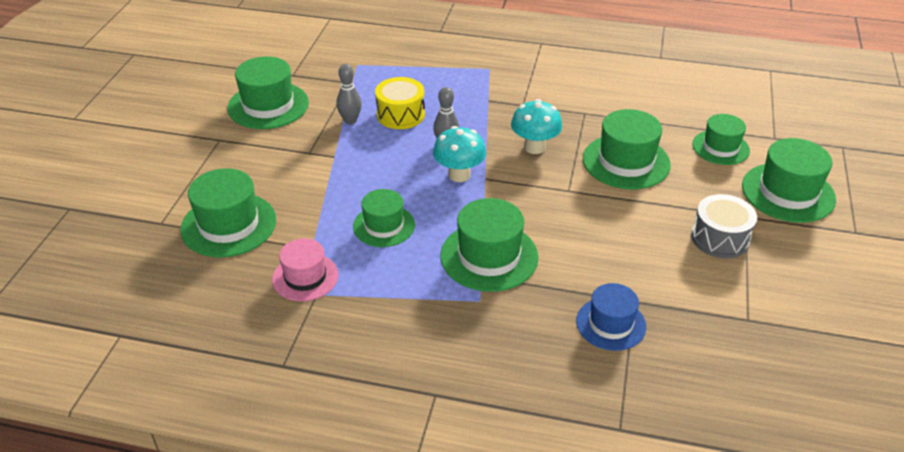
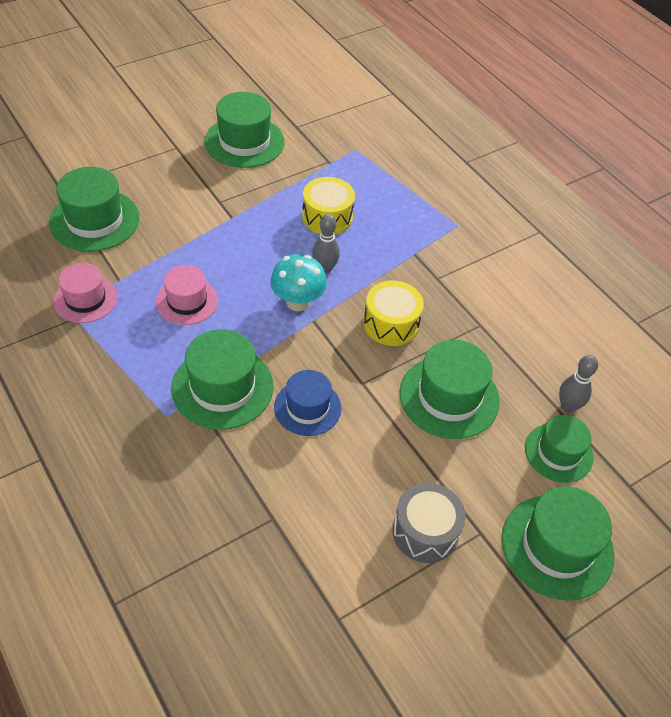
camera: 40 degrees right, 10 degrees up
grey bowling pin [337,64,362,124] -> grey bowling pin moved to [559,355,598,413]
green hat [353,189,415,247] -> pink hat [156,265,218,325]
turquoise mushroom [511,99,562,154] -> yellow drum [363,281,424,346]
blue hat [576,283,646,351] -> blue hat moved to [274,370,342,436]

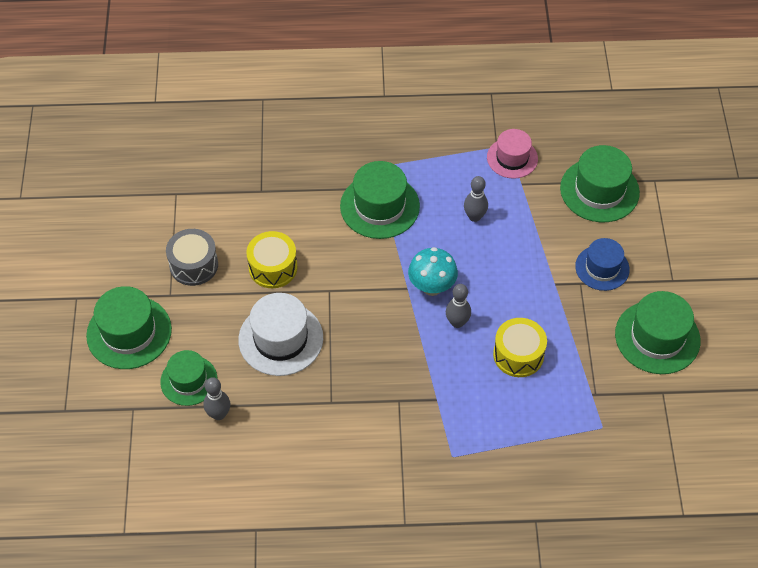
camera: 125 degrees right, 5 degrees up
pink hat [156,265,218,325] -> grey bowling pin [464,176,488,222]
blue hat [274,370,342,436] -> blue hat moved to [575,238,630,291]
yellow drum [363,281,424,346] -> yellow drum moved to [246,231,297,288]
green hat [400,340,500,439] -> white hat [238,293,323,376]

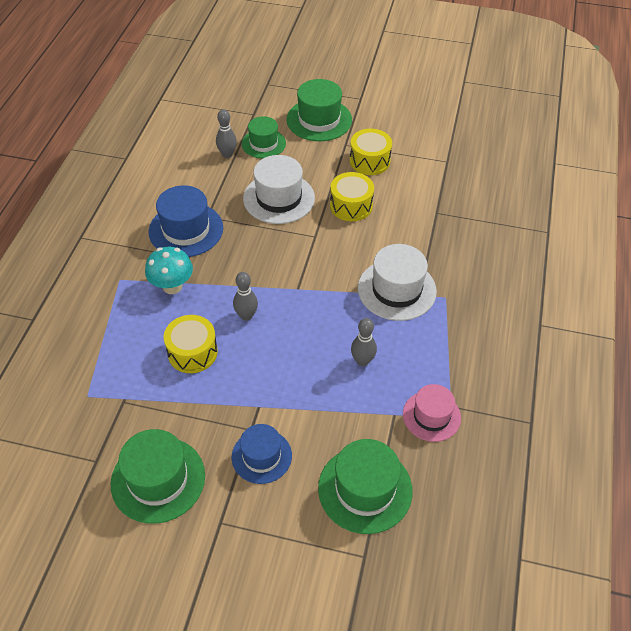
camera: 105 degrees right, 5 degrees down
grey drum [166,229,218,286] -> yellow drum [350,129,392,175]
green hat [340,161,420,239] -> white hat [358,244,437,321]
turquoise mushroom [408,247,458,296] -> turquoise mushroom moved to [145,247,193,294]
none -> blue hat [149,185,223,257]

